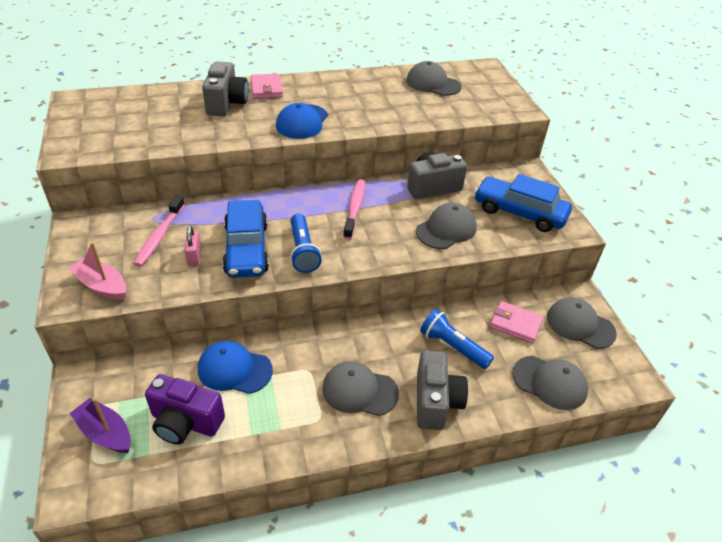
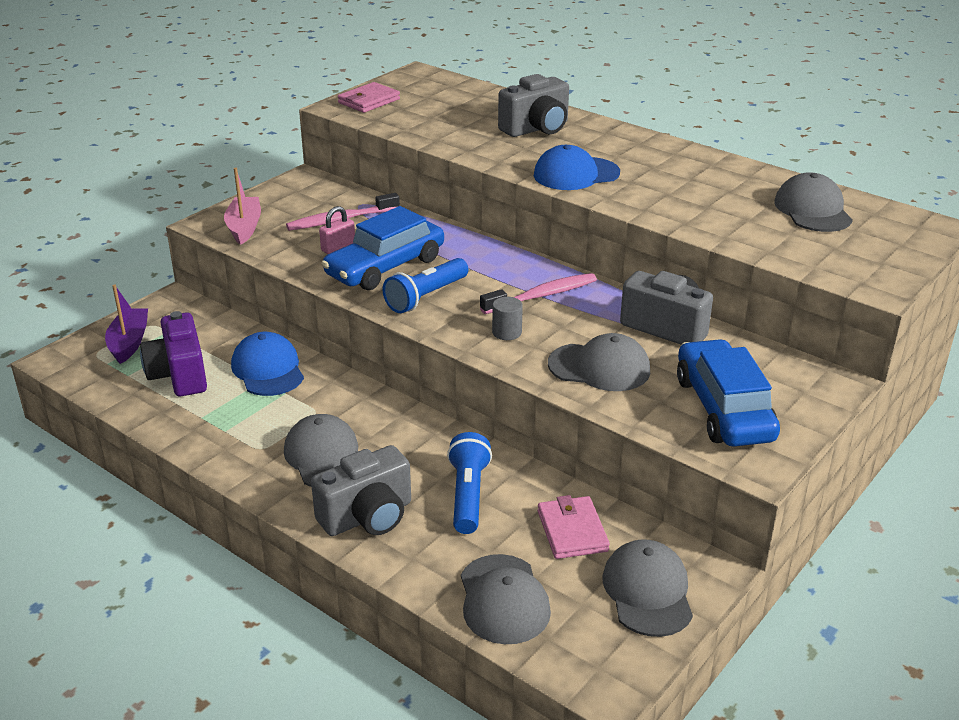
camera: 55 degrees right, 10 degrees down
pink wallet [251,74,283,99] -> pink wallet moved to [338,82,400,113]
none -> grey cylinder [492,297,523,340]

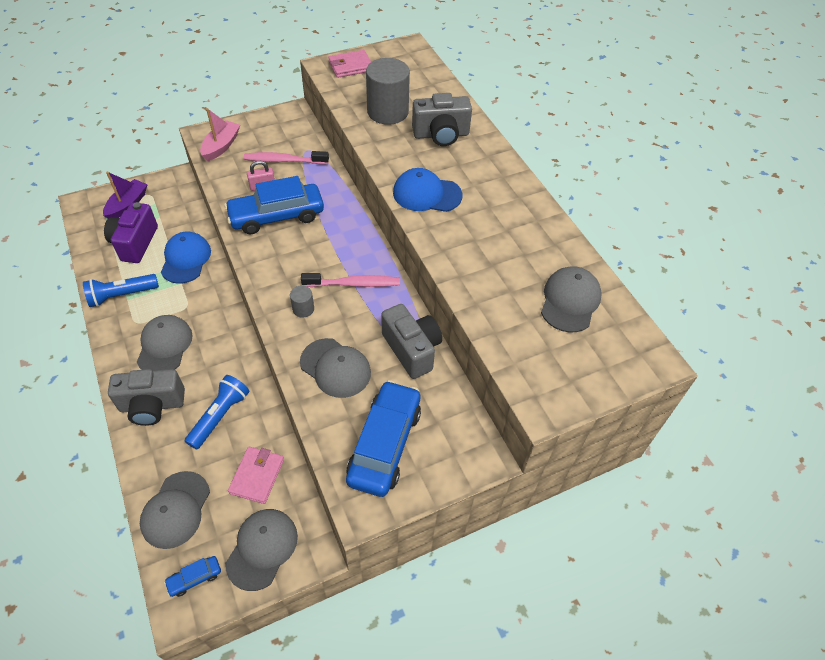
camera: 25 degrees right, 20 degrees up
blue flashlight [383,258,468,313] -> blue flashlight moved to [83,274,159,307]
none -> blue car [164,556,221,597]
none -> grey cylinder [366,58,410,125]

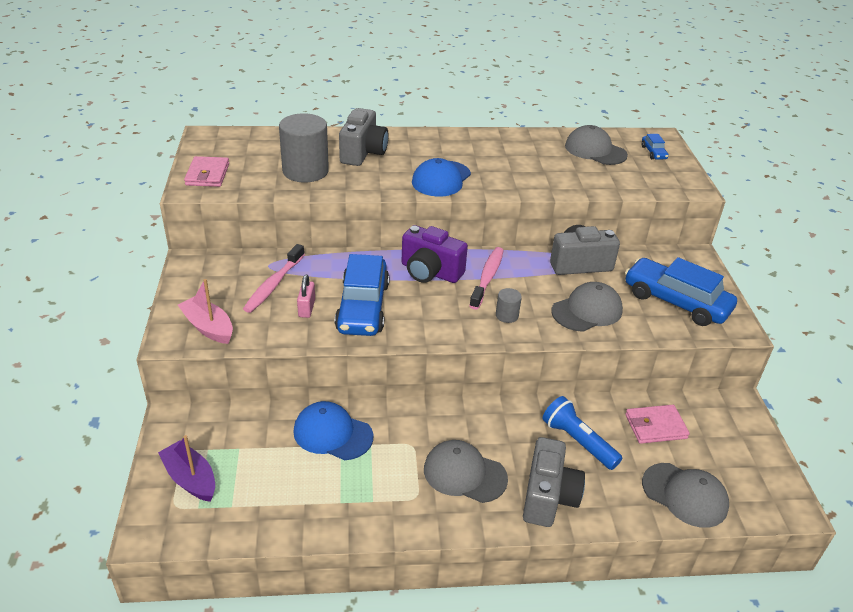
camera: 70 degrees left, 15 degrees down
blue flashlight [83,274,159,307] -> none
purple camera [104,202,158,263] -> purple camera moved to [401,225,468,283]
blue car [164,556,221,597] -> blue car moved to [642,134,669,160]
grey cap [225,509,298,591] -> none
pink wallet [228,447,284,504] -> pink wallet turned 45 degrees counterclockwise [625,405,690,444]

